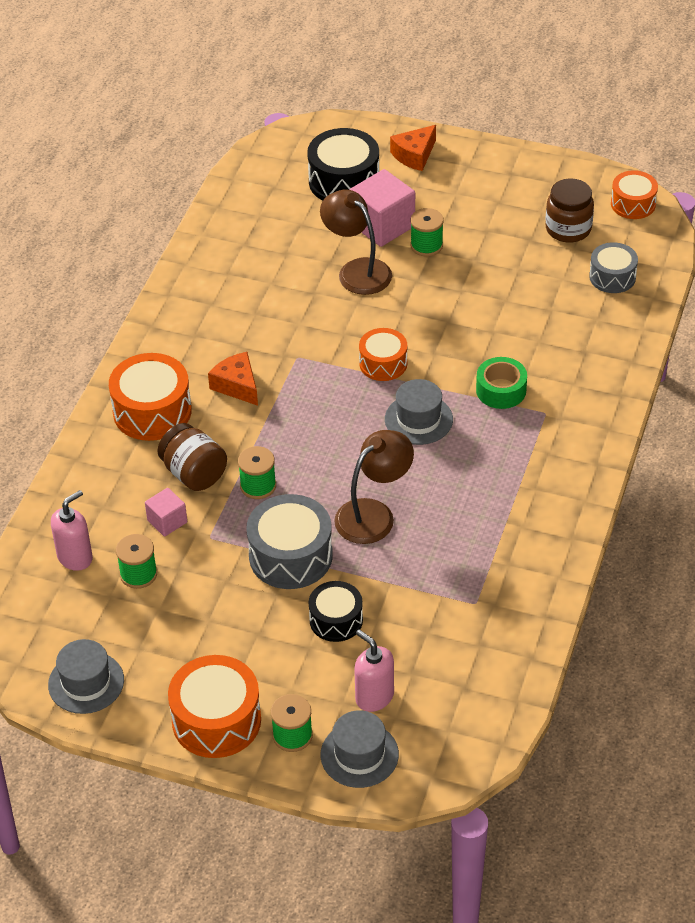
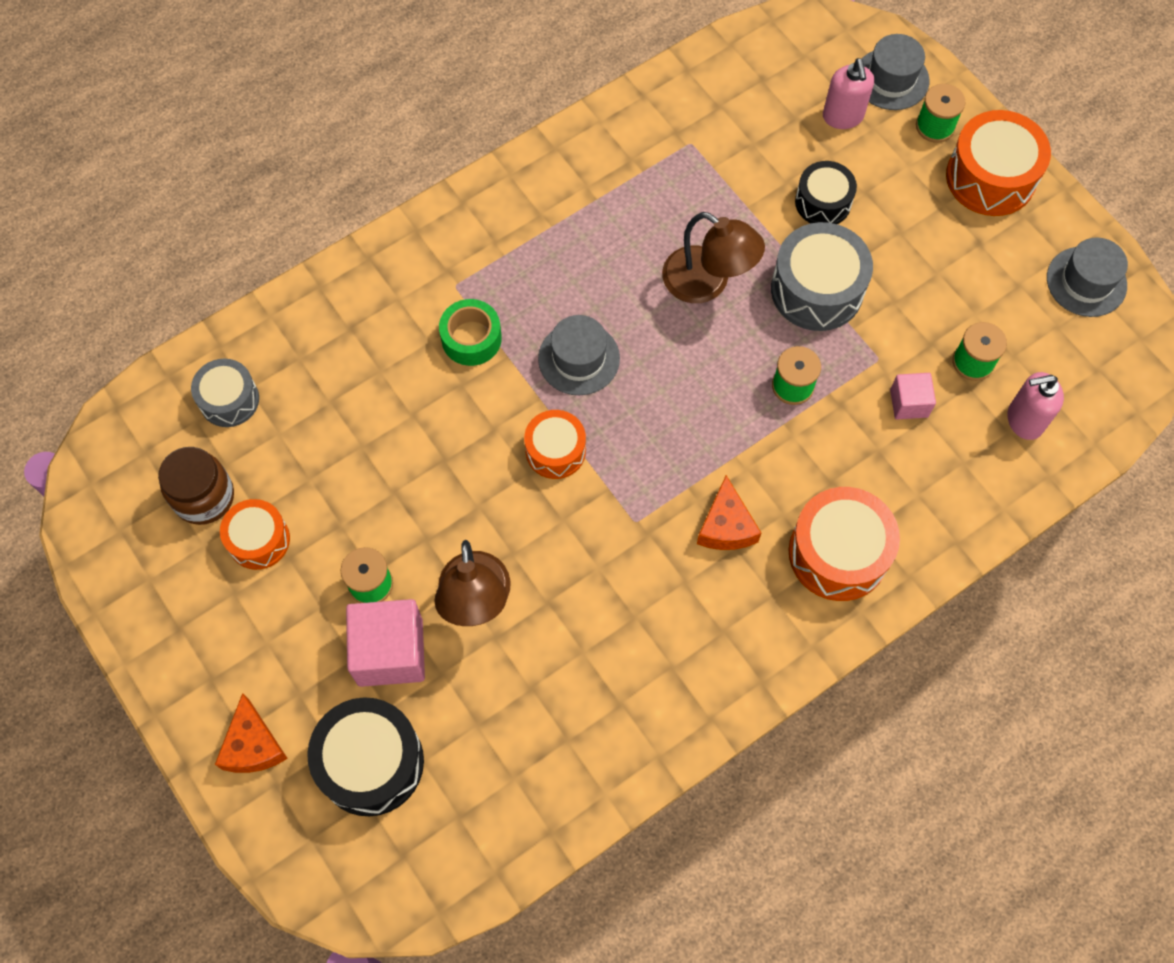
camera: 145 degrees left, 20 degrees up
brown jar [158,423,227,491] -> none
brown lamp [334,430,414,544] -> brown lamp turned 135 degrees counterclockwise [662,212,765,303]
orange cheese [390,125,436,171] -> orange cheese turned 90 degrees clockwise [215,693,288,773]
orange drum [611,170,658,219] -> orange drum moved to [220,499,290,570]

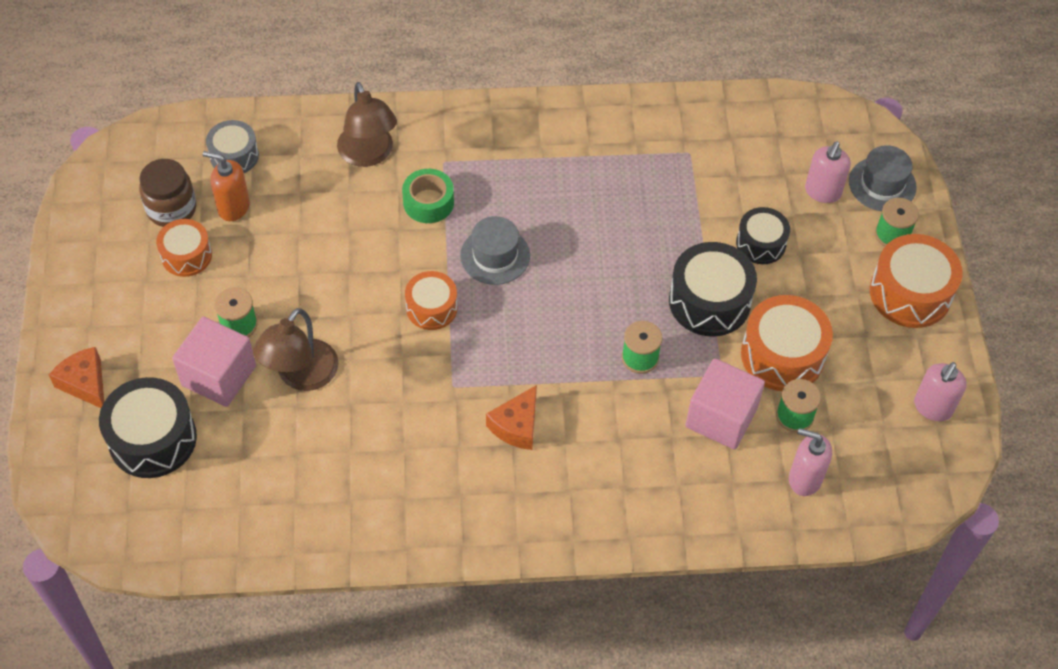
camera: 30 degrees right, 10 degrees down
orange cheese [215,693,288,773] -> orange cheese turned 120 degrees clockwise [49,347,104,408]
brown lamp [662,212,765,303] -> brown lamp moved to [337,82,397,167]
grey drum [771,222,873,331] -> black drum [669,242,757,336]
orange drum [789,487,900,601] -> orange drum moved to [741,295,833,391]
pink cube [890,373,936,419] -> pink cube [685,358,765,450], size x1.82
grey hat [1047,238,1128,317] -> pink soap dispenser [914,362,967,421]
none -> orange soap dispenser [203,151,250,221]

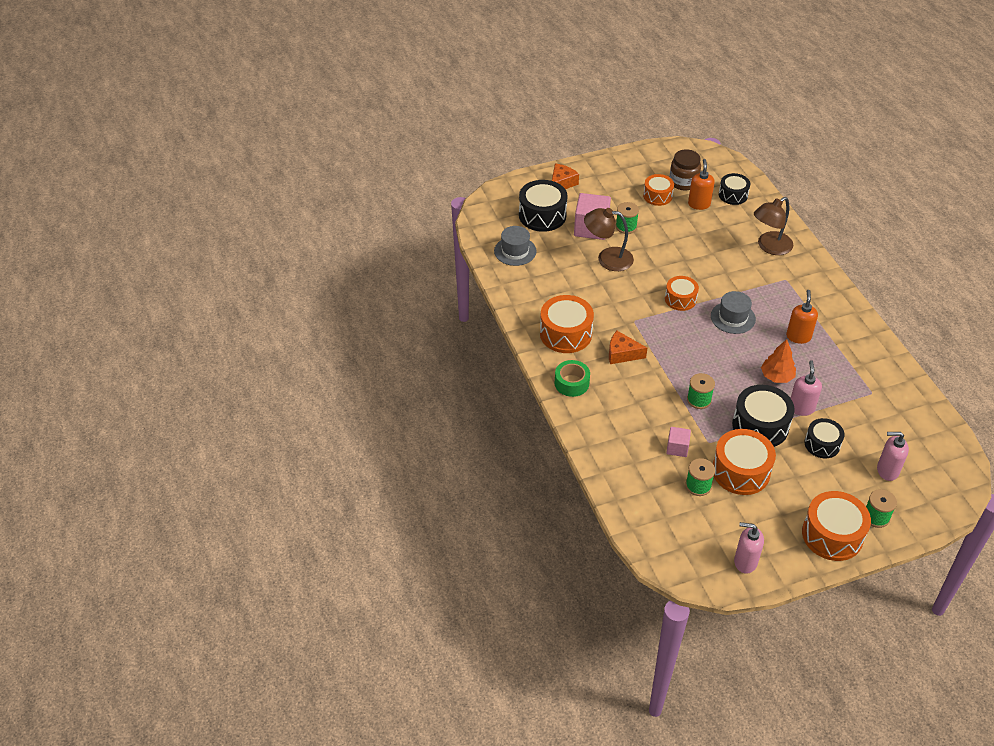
camera: 75 degrees right, 10 degrees down
grey drum [206,120,259,173] -> black drum [719,173,750,205]
green tape [402,169,454,223] -> green tape moved to [555,360,590,397]
pink cube [685,358,765,450] -> pink cube [666,427,691,457], size x0.55
pink soap dispenser [789,428,832,496] -> pink soap dispenser moved to [791,360,822,416]
grey hat [849,145,917,211] -> grey hat moved to [494,226,537,266]
none -> orange drum [540,295,594,353]
none -> orange tree [761,339,796,383]
none -> orange soap dispenser [786,290,818,344]

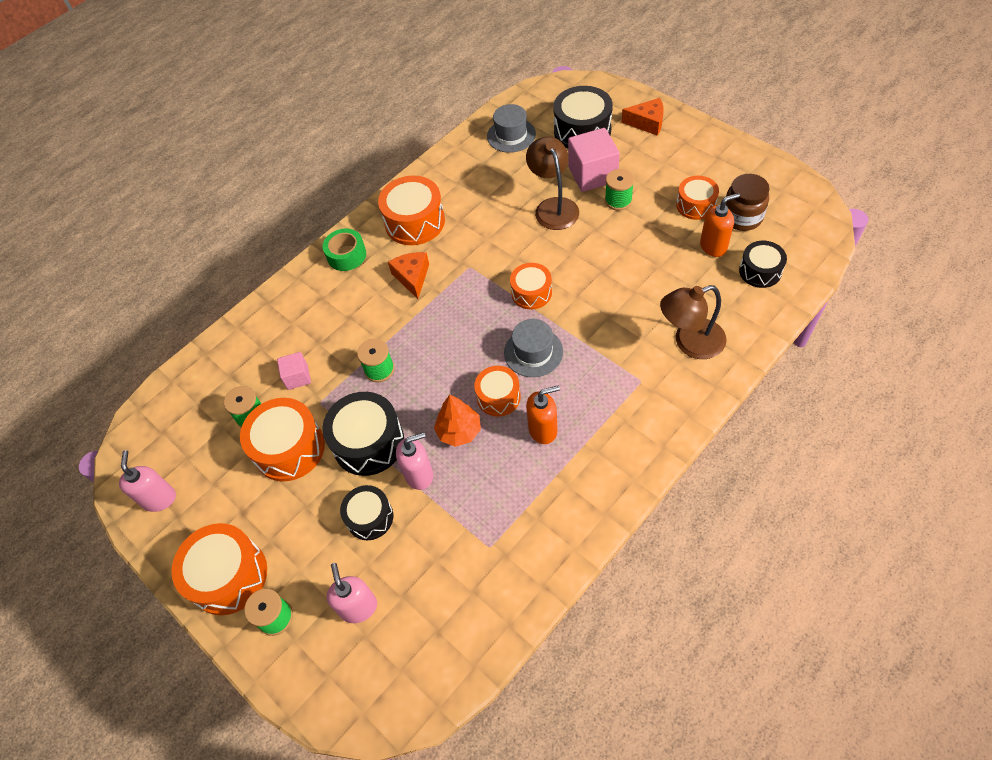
camera: 70 degrees right, 10 degrees up
brown lamp [754,197,793,255] -> brown lamp turned 45 degrees counterclockwise [660,285,727,359]
none -> orange drum [474,366,521,417]

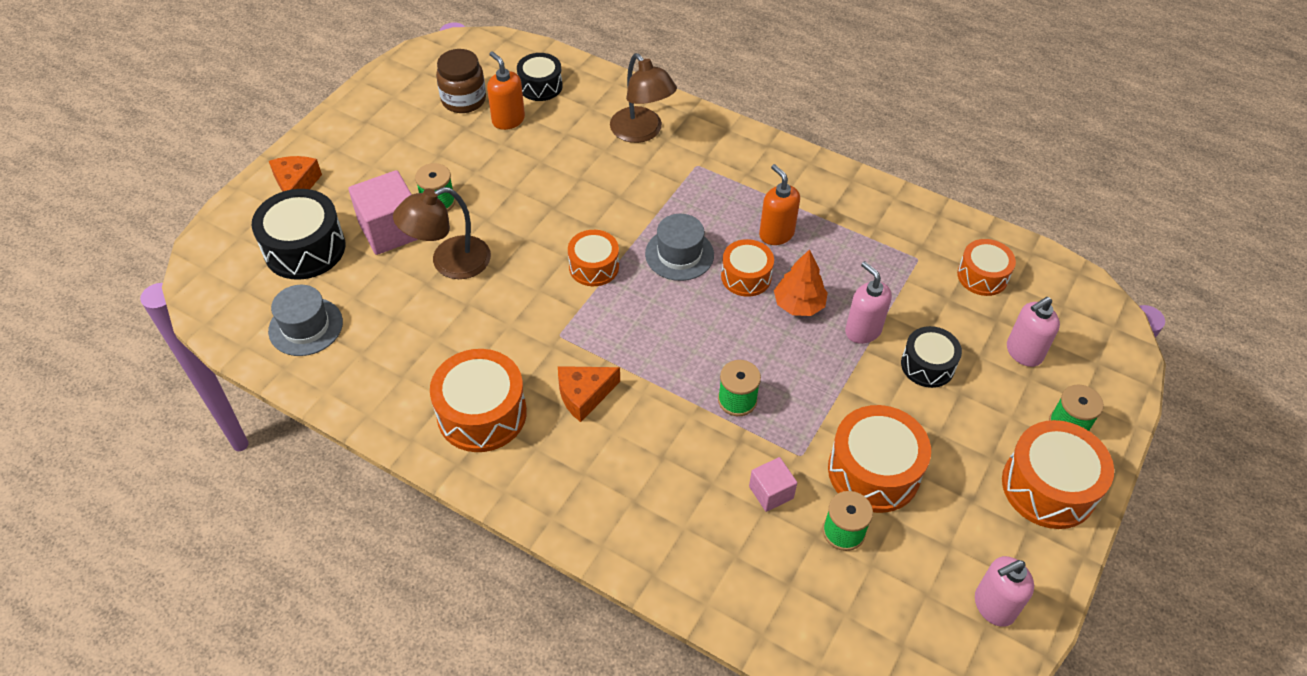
camera: 110 degrees left, 5 degrees down
black drum [322,392,404,476] -> none
green tape [323,228,366,271] -> none
orange drum [676,176,719,220] -> orange drum moved to [957,239,1016,296]

